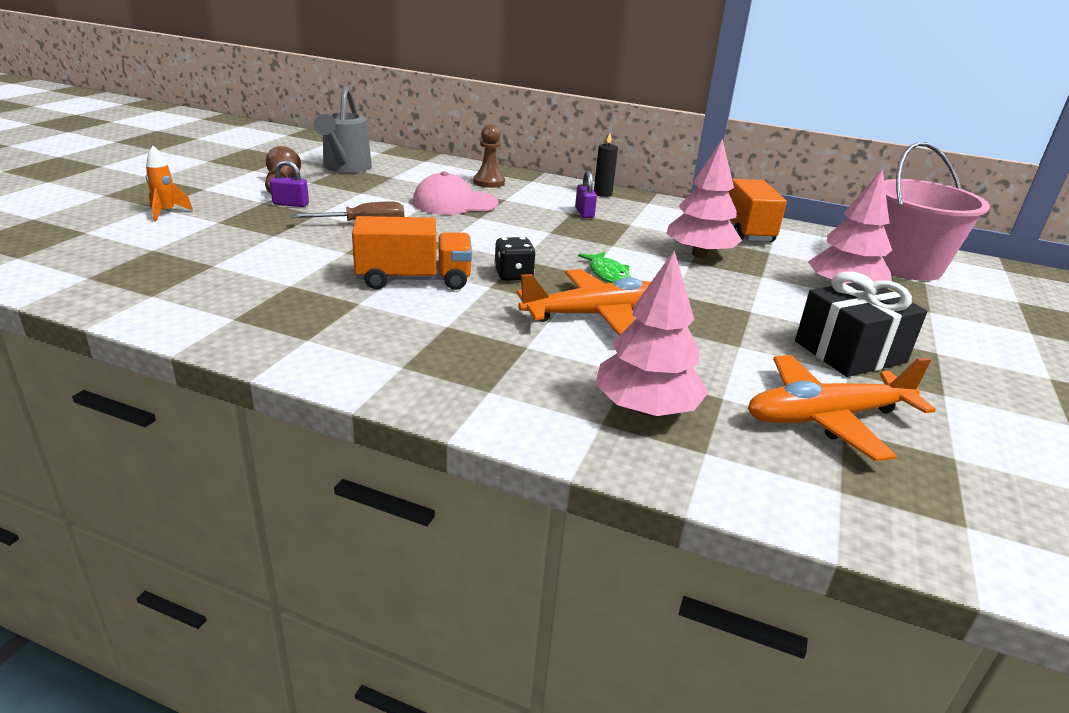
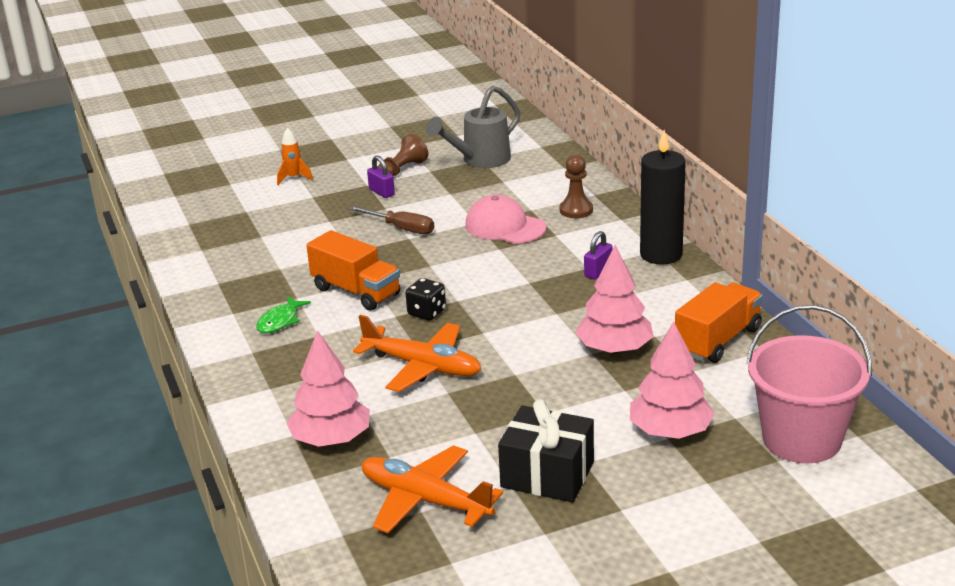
camera: 50 degrees right, 0 degrees up
green fish [578,252,631,283] -> green fish moved to [256,296,311,333]
black candle [594,133,618,197] -> black candle [640,130,686,265], size x1.99

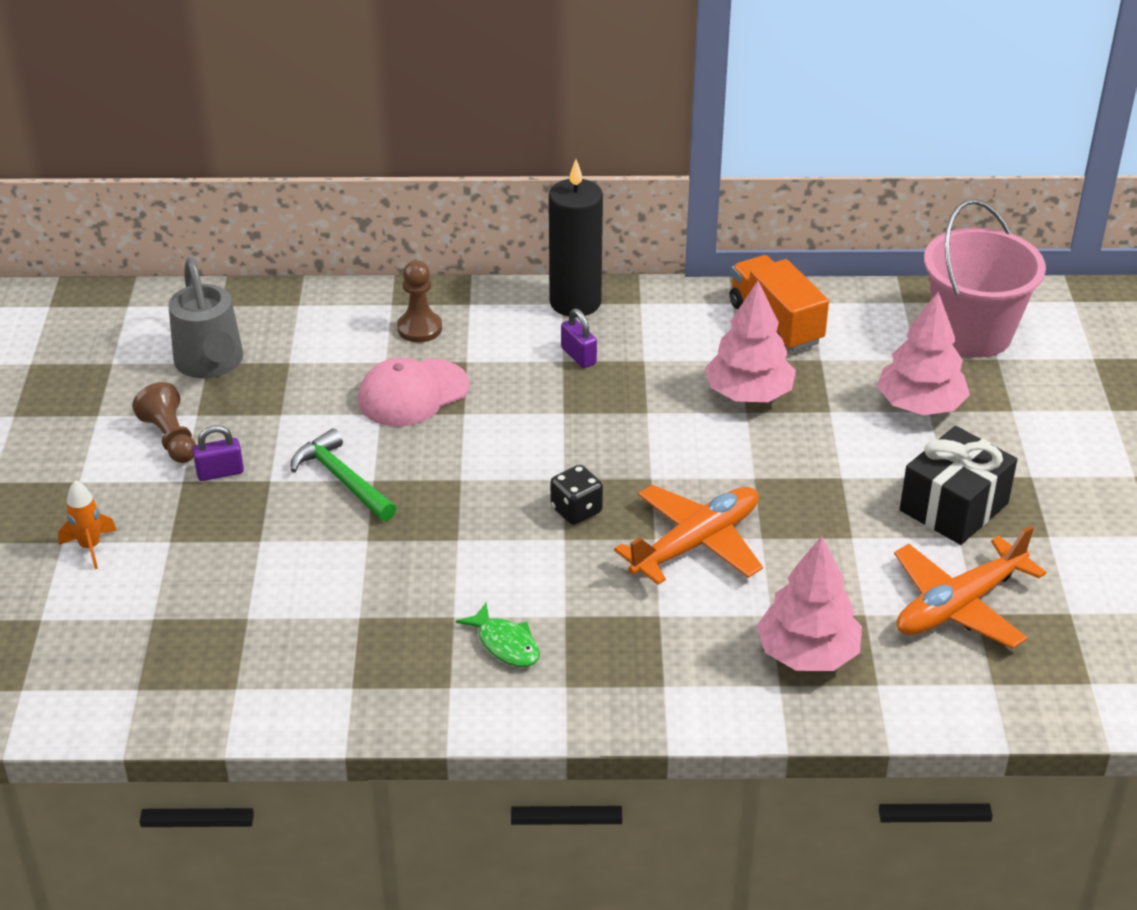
camera: 70 degrees left, 10 degrees up
orange truck [306,230,400,311] -> none
brown screwdriver [349,206,434,234] -> green hammer [291,428,397,521]

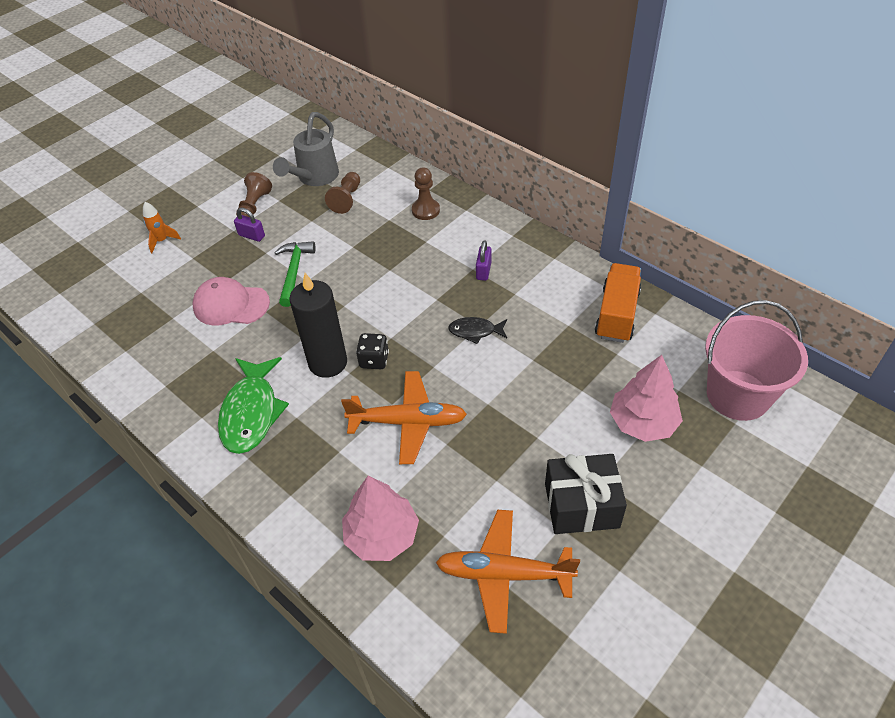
camera: 45 degrees right, 10 degrees up
pink cap [358,358,470,426] -> pink cap moved to [193,277,270,326]
green fish [456,603,540,667] -> green fish [218,357,289,454], size x1.87
black candle [549,159,603,317] -> black candle moved to [289,273,347,378]
pink tree [705,281,796,402] -> none
none -> brown pawn [325,172,360,214]
none -> black fish [448,317,507,344]

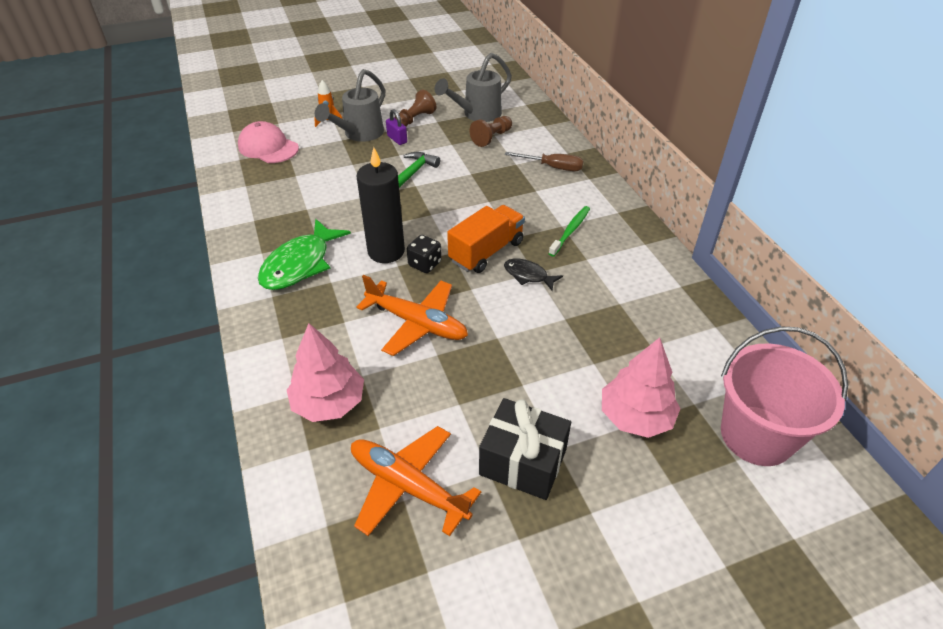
camera: 25 degrees right, 5 degrees down
pink cap [193,277,270,326] -> pink cap moved to [238,121,299,163]
brown pawn [412,167,440,220] -> brown screwdriver [505,152,584,171]
purple padlock [476,240,492,281] -> green toothbrush [548,206,590,257]
orange truck [595,263,641,343] -> orange truck moved to [447,205,525,273]
none -> grey watering can [315,69,385,142]

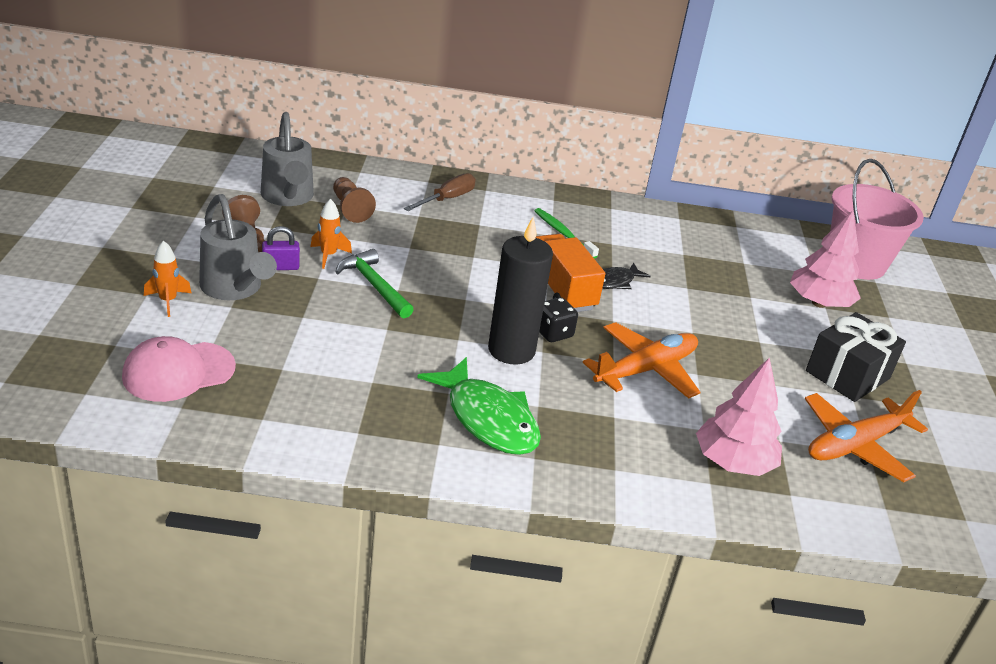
camera: 70 degrees left, 10 degrees down
none -> orange rocket [311,199,352,269]

